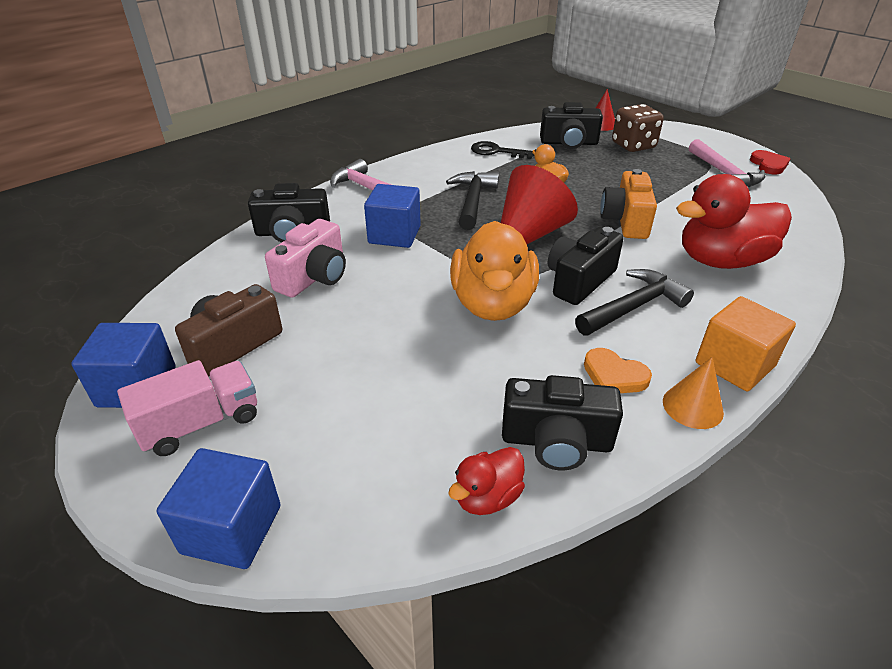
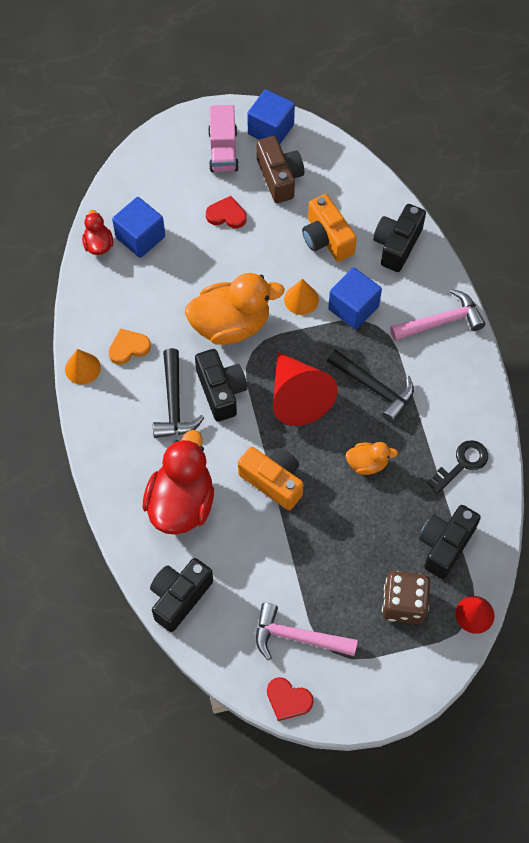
camera: 120 degrees right, 25 degrees up
blue cube [157,448,281,569] -> blue cube moved to [112,197,165,258]
pink camera [265,219,346,298] -> orange camera [302,194,357,262]
orange duck [450,221,539,321] -> orange duck turned 135 degrees clockwise [185,273,285,345]
black camera [502,375,623,470] -> black camera moved to [150,558,213,632]
orange cube [695,296,796,391] -> none
none -> red heart [206,196,246,228]
none -> orange cone [284,279,319,315]

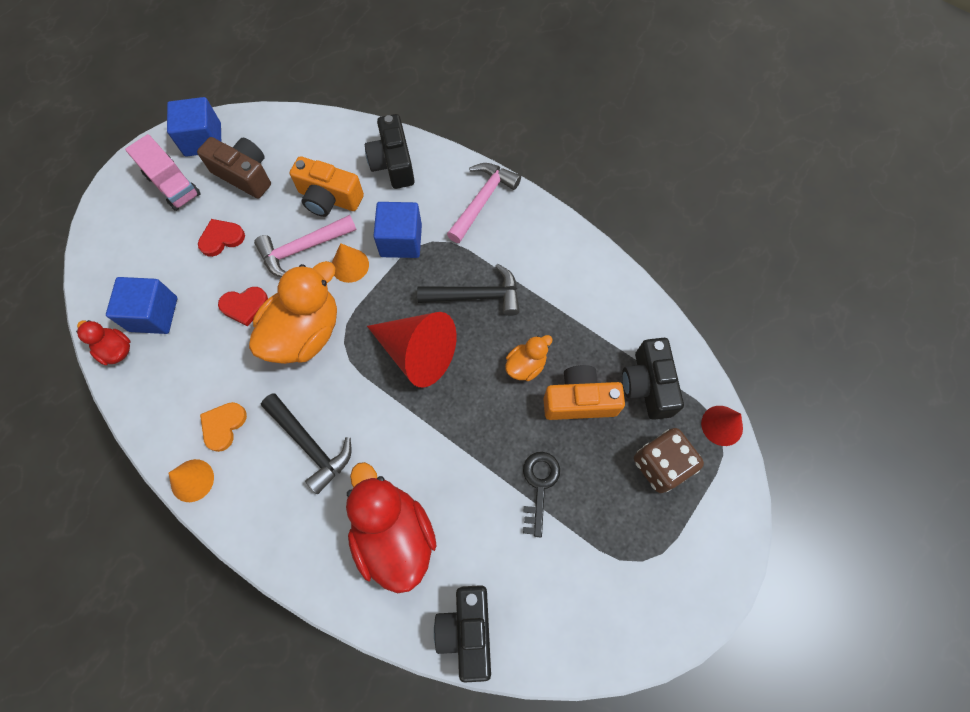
camera: 40 degrees left, 5 degrees up
black camera [195,349,247,422] -> none
orange camera [238,447,303,510] -> orange camera moved to [544,365,625,420]
pink hammer [256,603,358,660] -> pink hammer moved to [254,215,357,277]
red heart [267,677,314,721] -> red heart moved to [218,287,268,327]
black key [427,440,488,494] -> black key moved to [523,452,560,537]

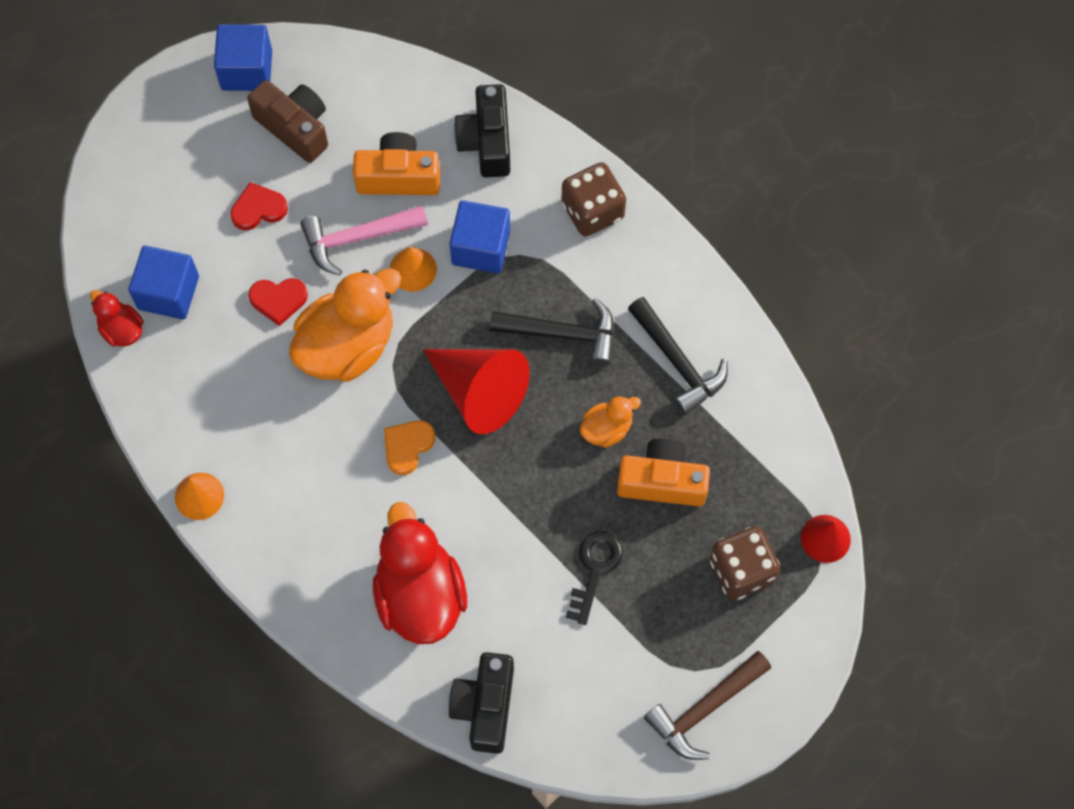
camera: 10 degrees right, 0 degrees up
pink truck [125,134,201,211] -> none
orange heart [200,402,247,452] -> orange heart moved to [384,421,435,475]
black hammer [261,393,352,494] -> black hammer moved to [628,297,728,415]
orange camera [290,156,364,217] -> orange camera turned 150 degrees clockwise [353,132,440,195]
pink hammer [447,163,521,243] -> brown dice [562,162,626,237]
black camera [622,338,684,420] -> none
none -> brown hammer [644,651,771,760]

